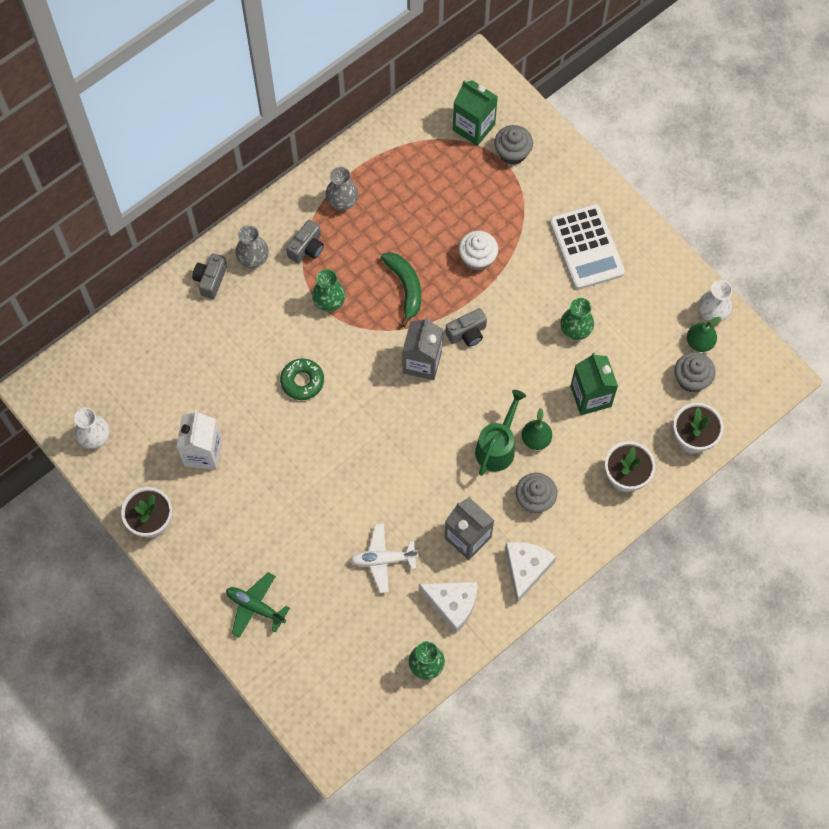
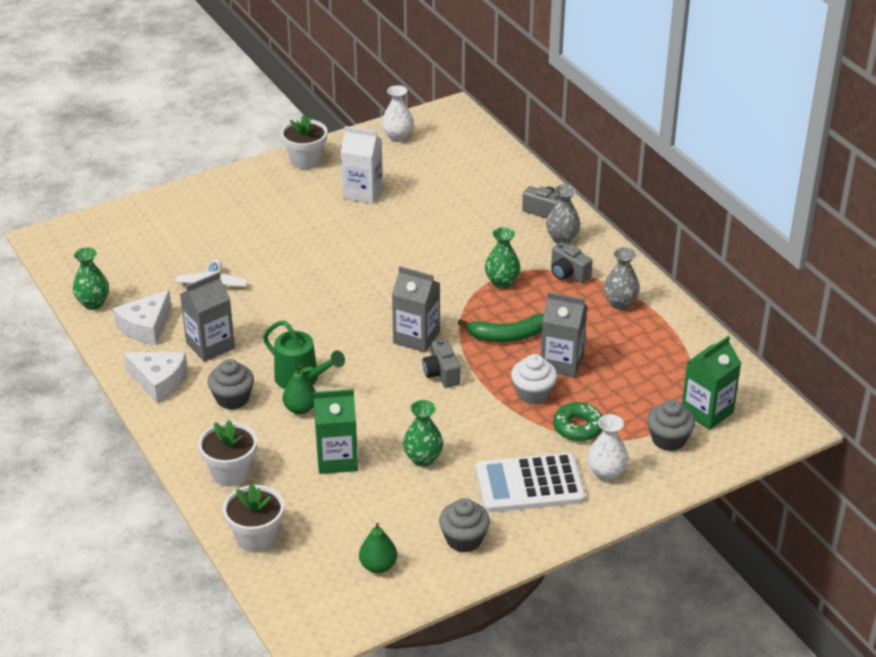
camera: 100 degrees right, 30 degrees down
green plane [226,572,290,638] -> none
green donut [280,358,324,400] -> green donut moved to [553,402,602,441]
grey cupcake [675,352,715,392] -> grey cupcake moved to [439,498,490,553]
white vase [698,280,732,322] -> white vase moved to [588,414,628,482]
none -> grey carton [541,292,587,377]

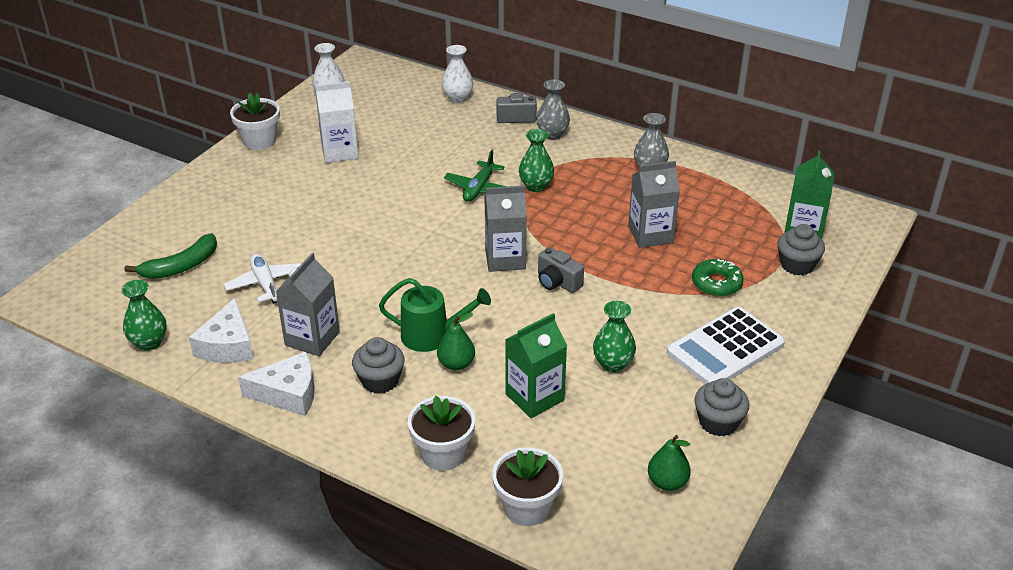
camera: 30 degrees left, 0 degrees up
green banana [458,314,544,342] -> green banana moved to [124,233,217,279]
white cupcake [511,354,557,404] -> none
grey camera [551,242,593,283] -> none
white vase [588,414,628,482] -> white vase moved to [441,45,473,103]
none -> green plane [444,150,507,202]

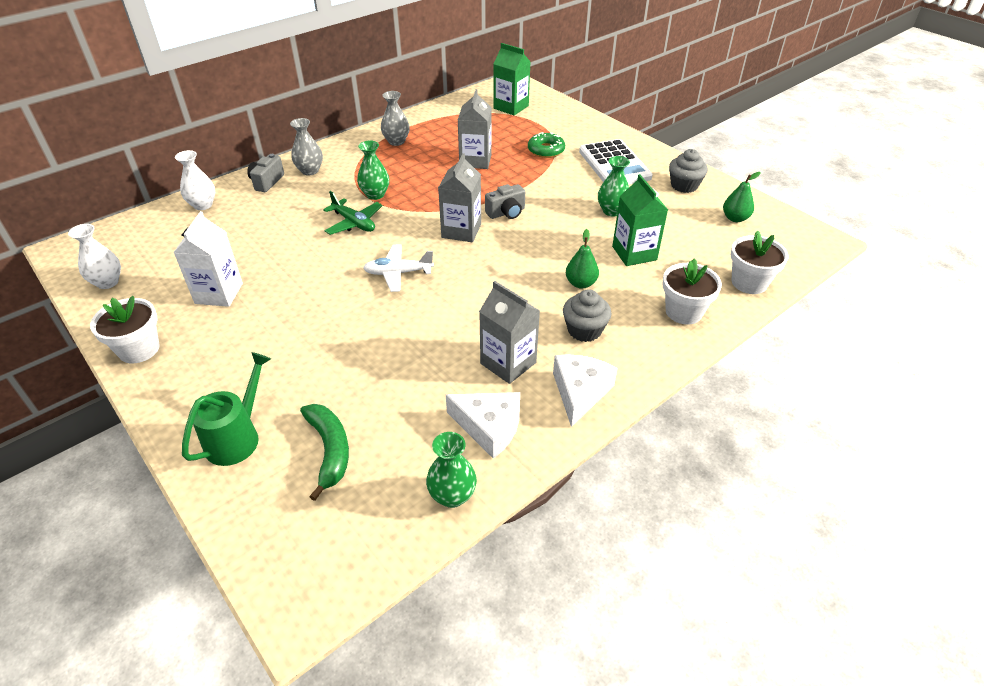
camera: 70 degrees left, 5 degrees up
white plane [224,254,301,304] -> white plane moved to [363,244,434,292]
green watering can [379,278,491,352] -> green watering can moved to [182,352,271,466]
grey cupcake [778,224,825,276] -> none

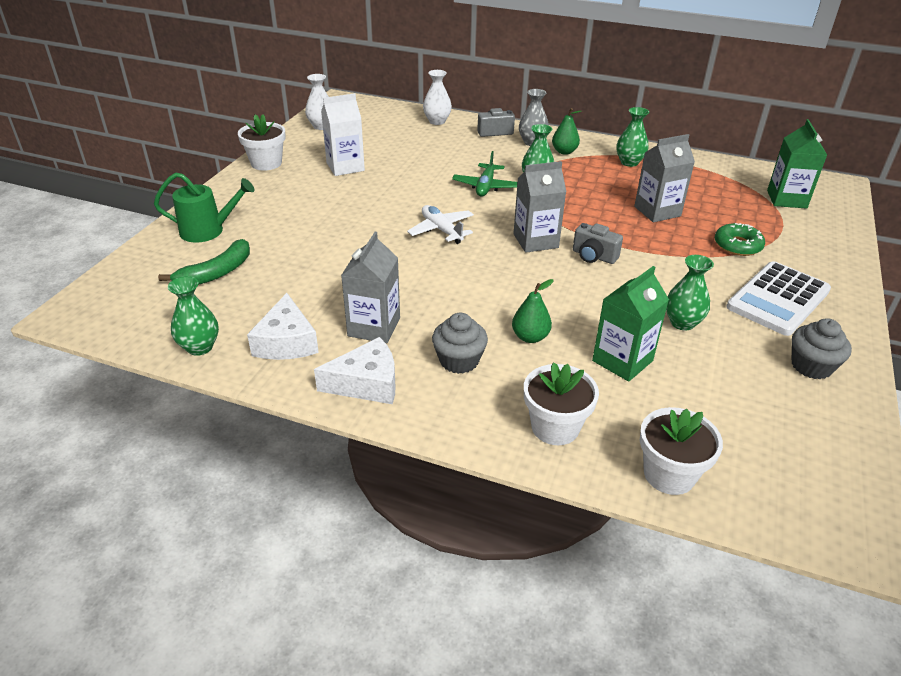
camera: 60 degrees right, 5 degrees down
grey vase [381,91,410,146] -> green vase [616,107,649,167]
green pear [723,172,761,222] -> green pear moved to [552,108,581,155]

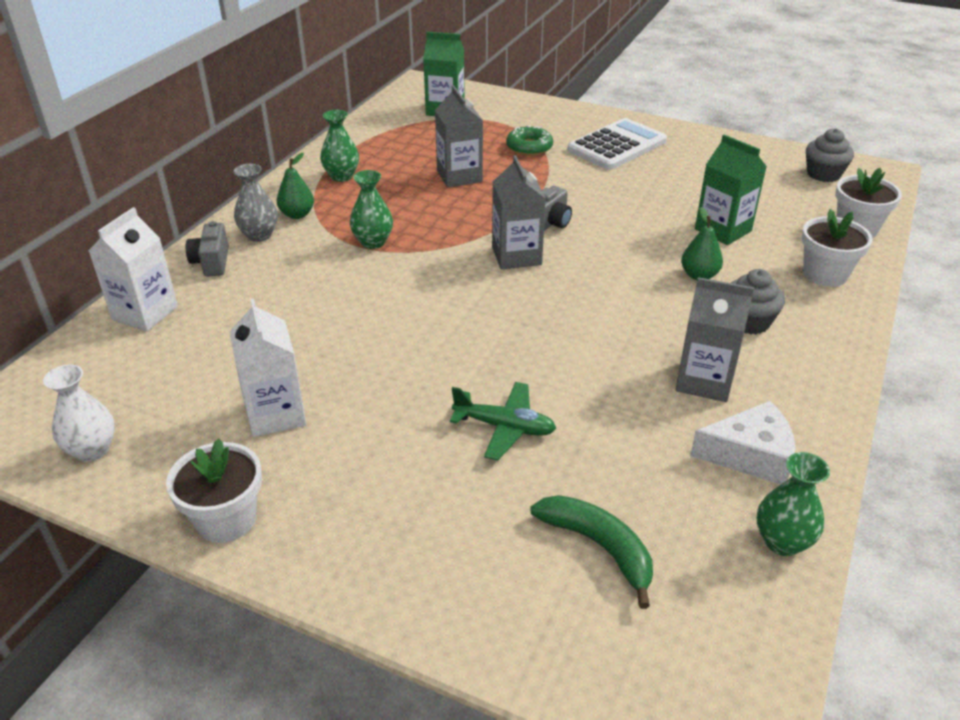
camera: 85 degrees left, 0 degrees up
green watering can [154,172,255,243] -> none
white cheese [314,337,395,404] -> none
white plane [407,205,474,244] -> none
white vase [423,70,452,125] -> white carton [89,207,178,331]
green plane [452,151,518,196] -> green plane moved to [450,382,556,460]
green vase [666,255,714,331] -> none
white calculator [726,261,831,336] -> white calculator turned 90 degrees counterclockwise [567,118,667,170]
grey cupcake [792,318,852,379] -> grey cupcake moved to [806,128,854,182]

